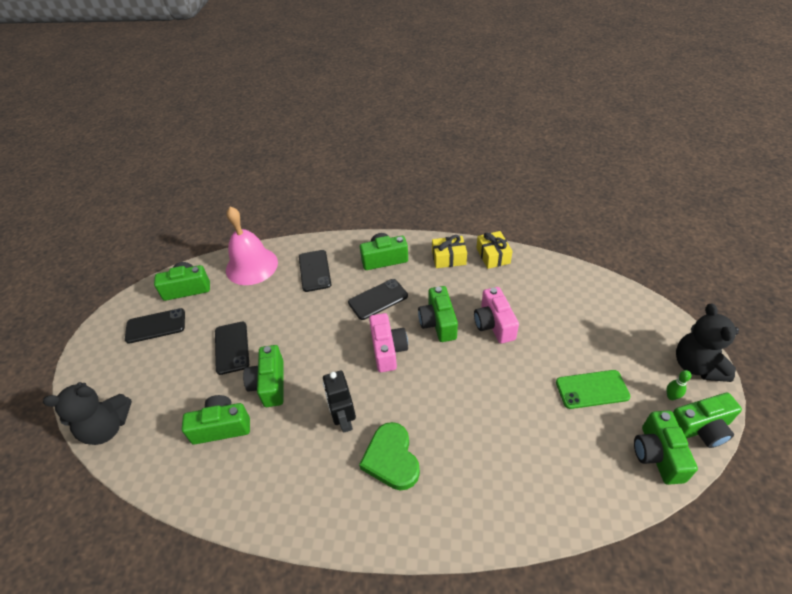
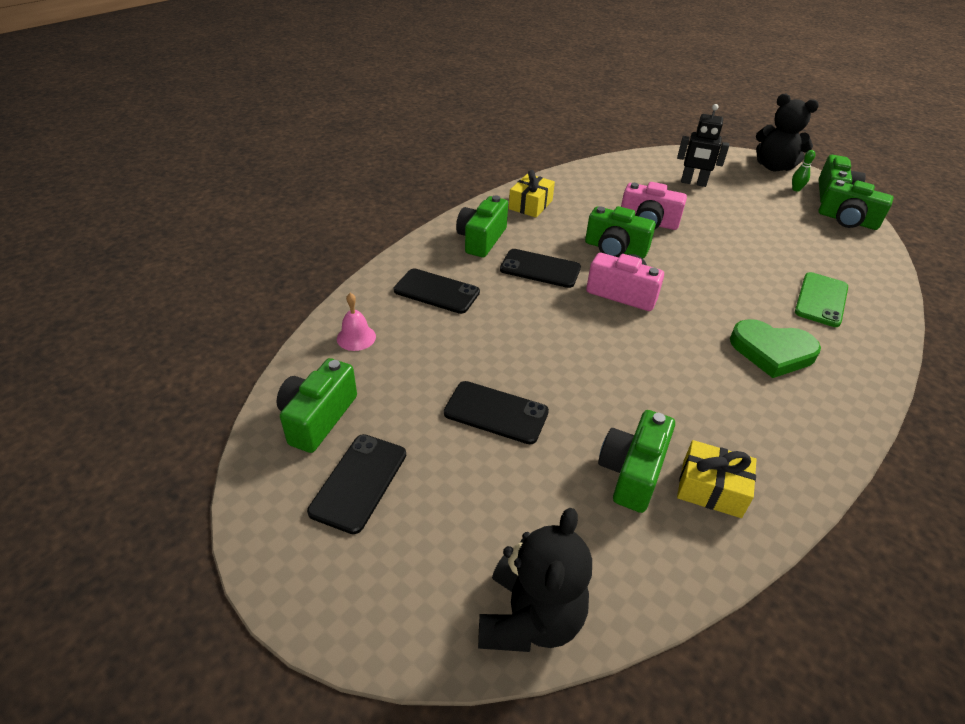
camera: 60 degrees left, 5 degrees down
pink bell [226,207,278,285] -> pink bell [337,293,376,351], size x0.44
green camera [243,345,284,407] -> none
black robot [323,371,356,433] -> black robot moved to [677,104,729,187]
black phone [348,279,408,320] -> black phone turned 75 degrees counterclockwise [500,249,581,288]
yellow gift [477,231,512,269] -> yellow gift moved to [677,440,756,518]
green phone [556,370,631,409] -> green phone moved to [795,272,848,327]

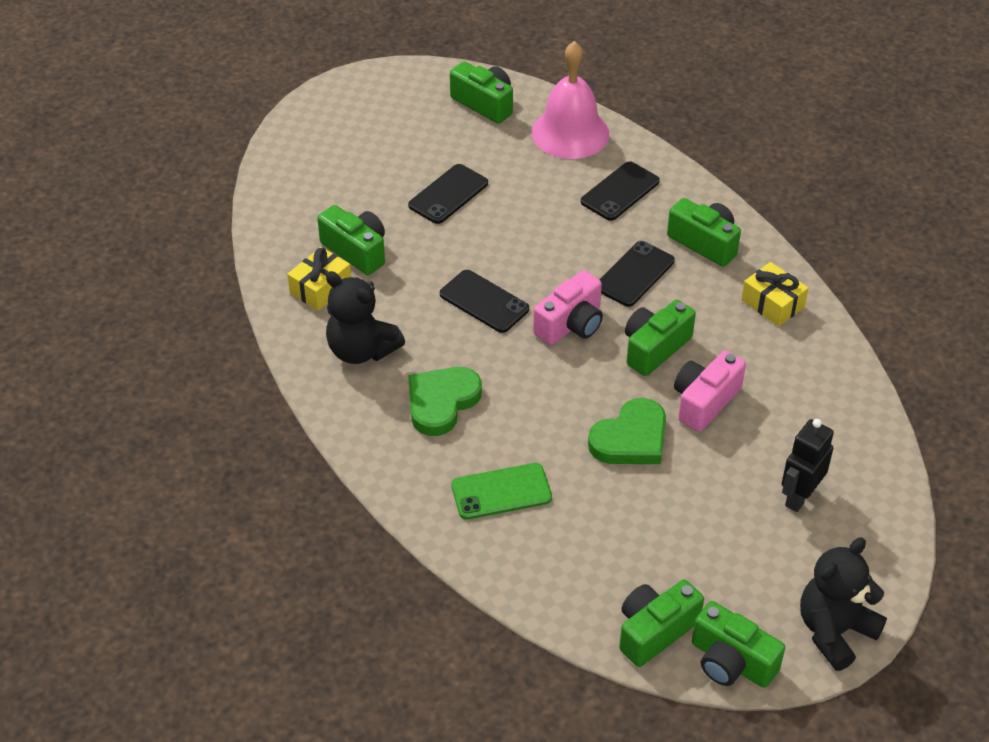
camera: 110 degrees right, 5 degrees up
black phone [307,434,406,534] -> black phone moved to [440,270,529,333]
pink bell [337,293,376,351] -> pink bell [532,41,609,159], size x2.25
black teddy bear [478,507,592,652] -> black teddy bear moved to [326,271,405,364]
green bowling pin [792,150,815,192] -> none
green phone [795,272,848,327] -> green phone turned 60 degrees counterclockwise [451,463,552,520]
none -> green heart [588,398,666,464]

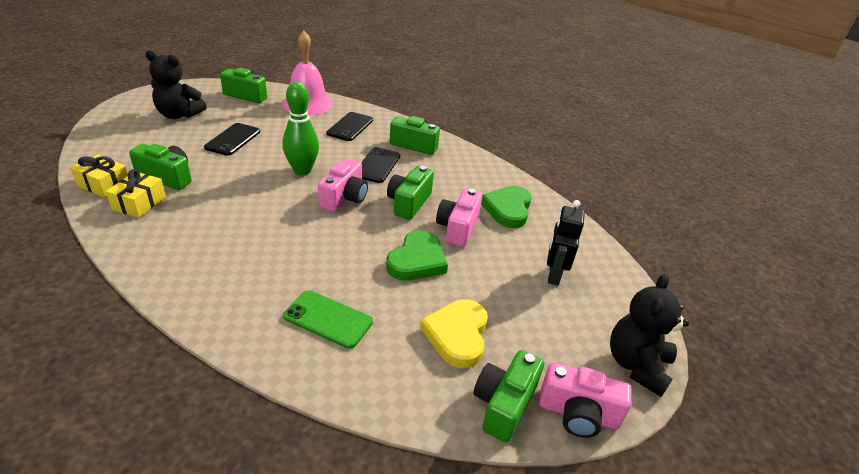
camera: 25 degrees left, 10 degrees down
black teddy bear [326,271,405,364] -> black teddy bear moved to [146,50,207,119]
green heart [408,367,482,436] -> green heart moved to [481,186,532,228]
black phone [440,270,529,333] -> none
green phone [451,463,552,520] -> green phone turned 60 degrees clockwise [283,290,373,349]
green camera [692,601,785,688] -> pink camera [539,362,632,438]
yellow gift [741,262,809,326] -> yellow gift moved to [70,154,128,198]
none -> green bowling pin [282,82,319,175]
none -> yellow heart [420,299,488,368]

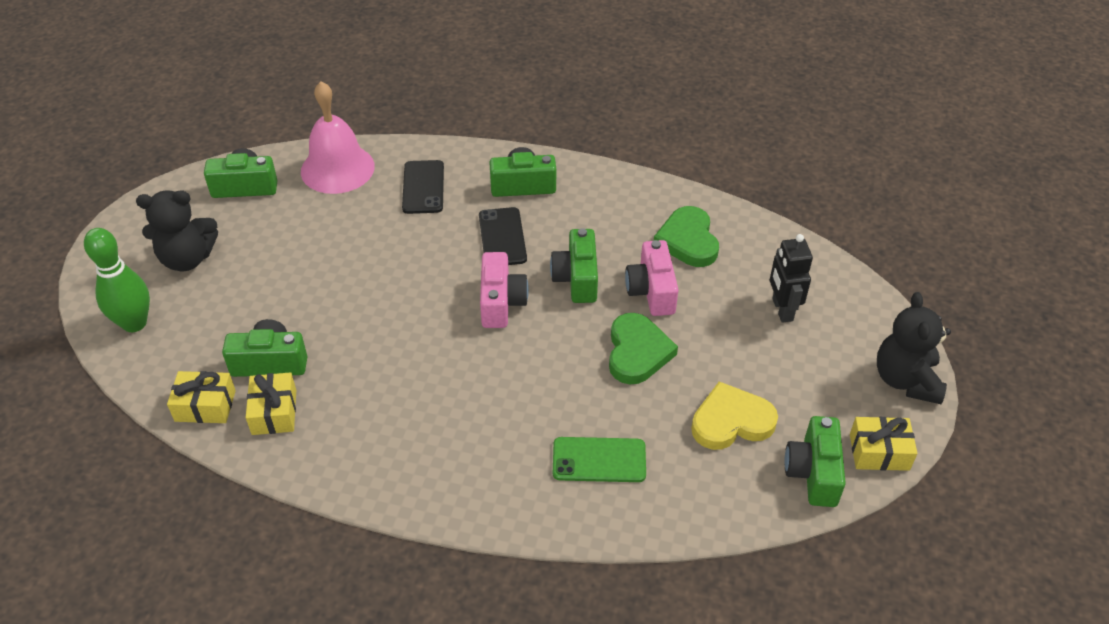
camera: 20 degrees left, 10 degrees up
black phone [204,123,260,156] -> none
green bowling pin [282,82,319,175] -> green bowling pin moved to [84,228,150,332]
yellow heart [420,299,488,368] -> yellow heart turned 90 degrees clockwise [691,382,778,450]
pink camera [539,362,632,438] -> yellow gift [850,417,918,471]

